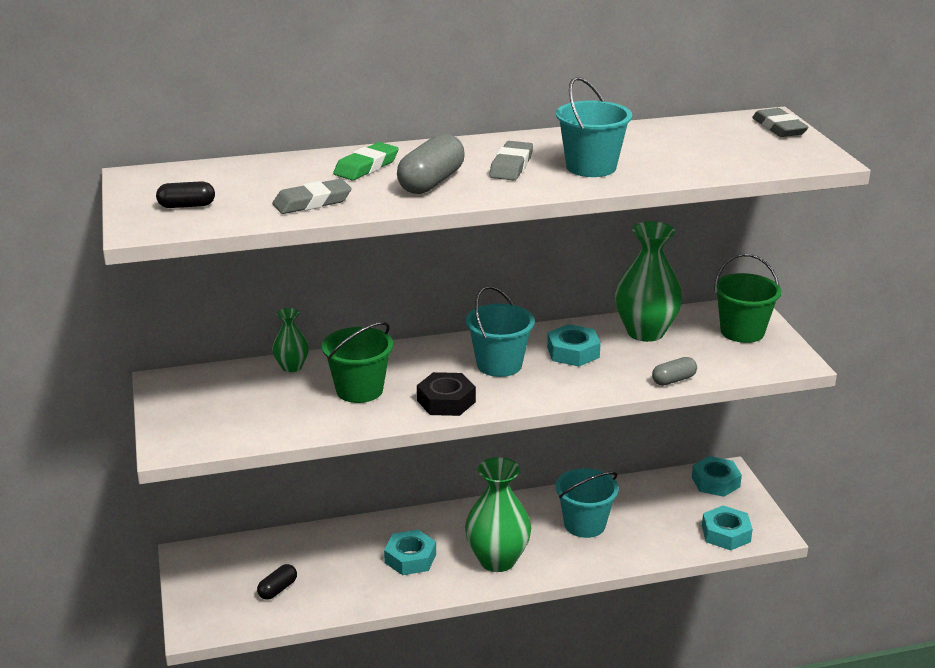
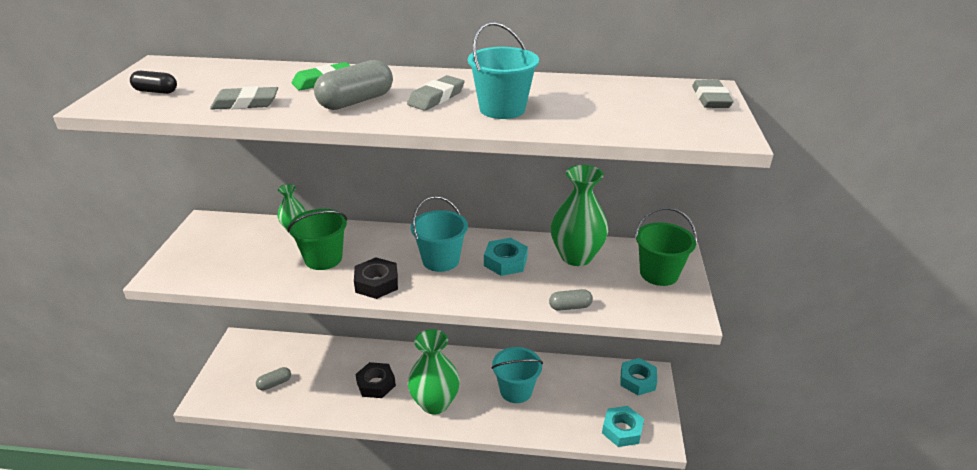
camera: 20 degrees right, 5 degrees up
black capsule [257,564,297,600] -> grey capsule [256,367,291,391]
turquoise nut [384,530,436,575] -> black nut [355,362,396,398]

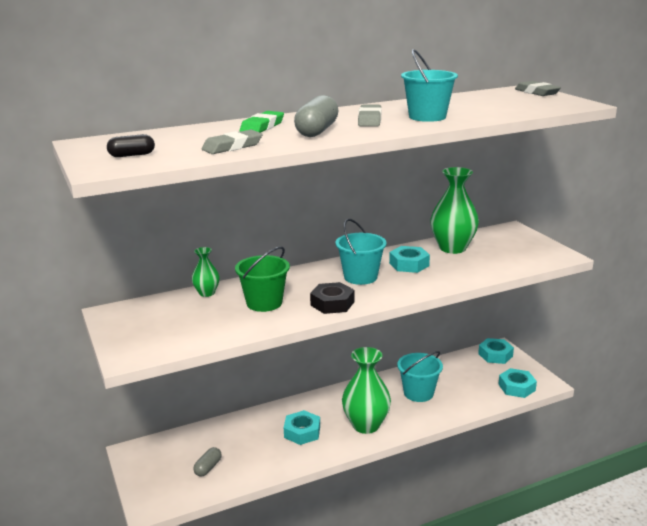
camera: 30 degrees left, 10 degrees down
black nut [355,362,396,398] -> turquoise nut [284,410,320,445]
grey capsule [549,289,593,311] -> none
green bucket [635,208,697,286] -> none

